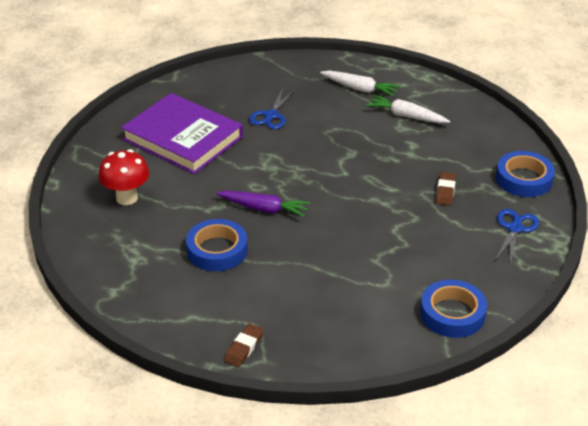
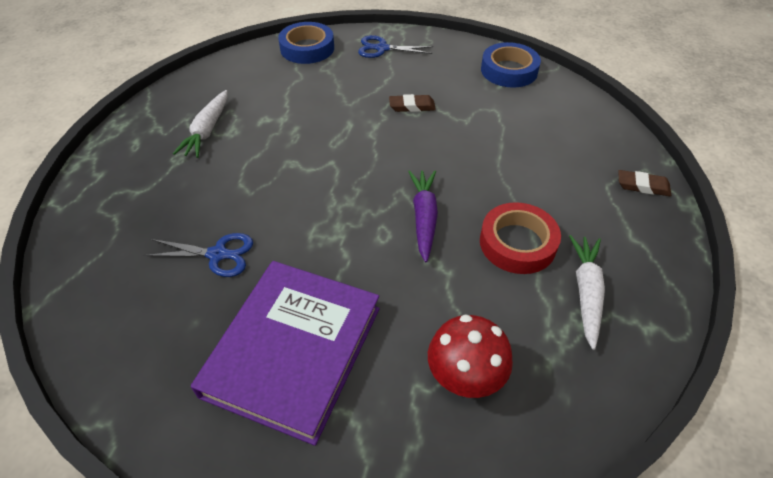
camera: 105 degrees left, 10 degrees up
blue tape [186,219,248,271] -> red tape [480,202,561,274]
white carrot [320,71,401,97] -> white carrot moved to [569,235,605,350]
brown eraser [436,172,456,205] -> brown eraser moved to [389,94,436,112]

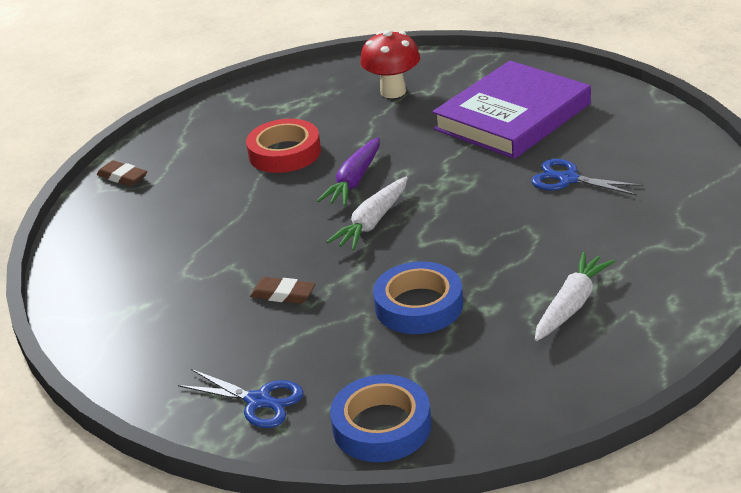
camera: 155 degrees left, 15 degrees down
blue tape [481,42,541,88] -> blue tape moved to [373,261,463,334]
white carrot [569,235,605,350] -> white carrot moved to [326,177,408,250]

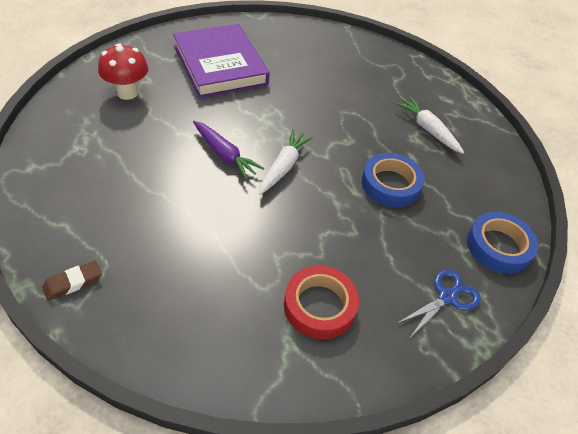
camera: 75 degrees left, 15 degrees up
red tape [246,119,321,173] -> red tape moved to [284,266,359,339]
brown eraser [250,277,316,304] -> none
white carrot [326,177,408,250] -> white carrot turned 120 degrees counterclockwise [259,129,313,195]
blue scissors [531,159,643,195] -> none

